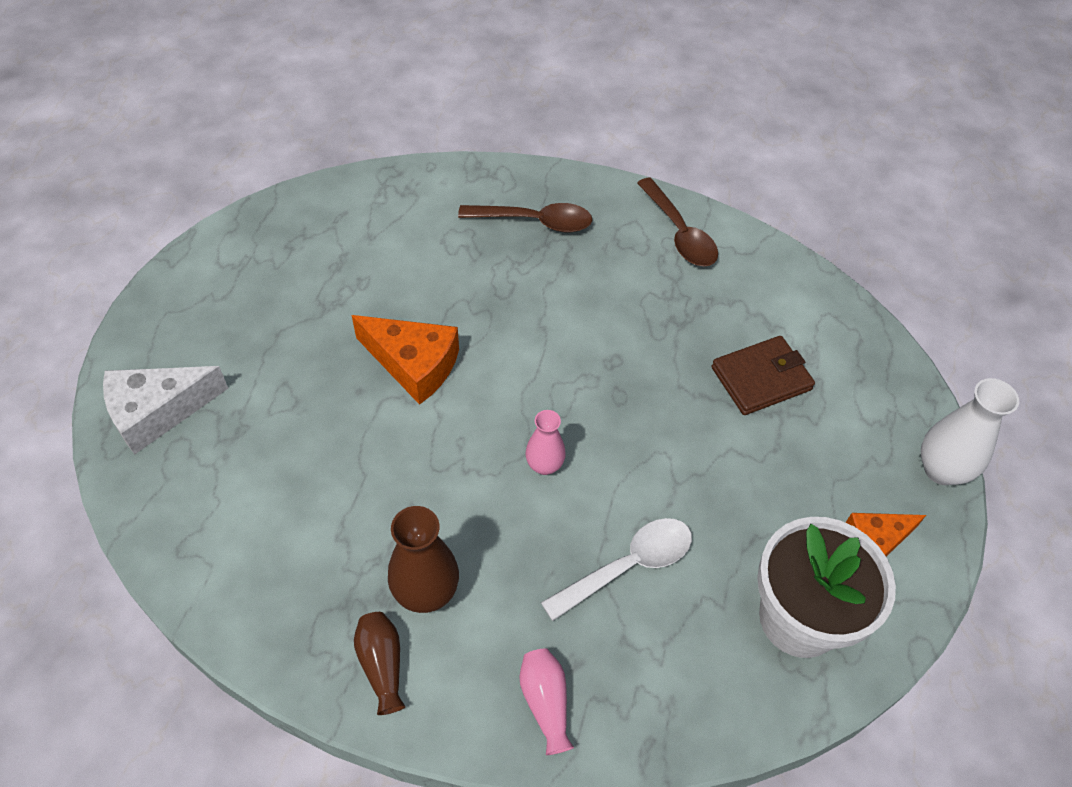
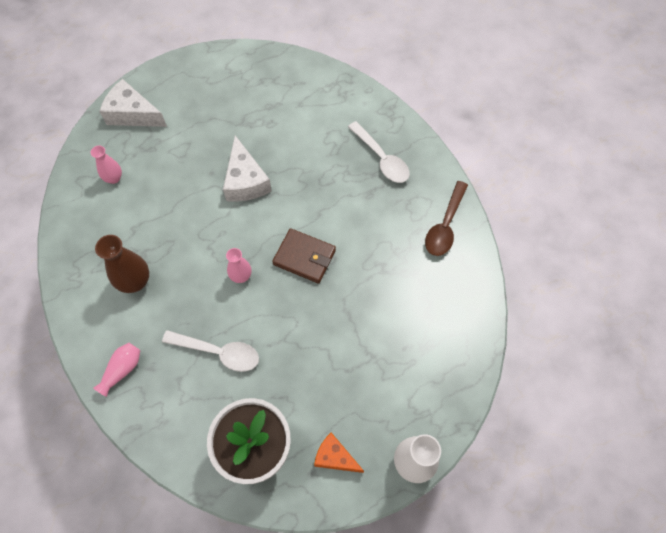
camera: 50 degrees right, 10 degrees up
orange cheese [352,315,459,405] -> white cheese [223,135,272,202]
brown vase [354,612,406,715] -> none
brown spoon [458,203,592,233] -> white spoon [348,121,410,183]
brown wallet [712,336,815,415] -> brown wallet moved to [272,228,336,283]
none -> pink vase [91,146,122,184]

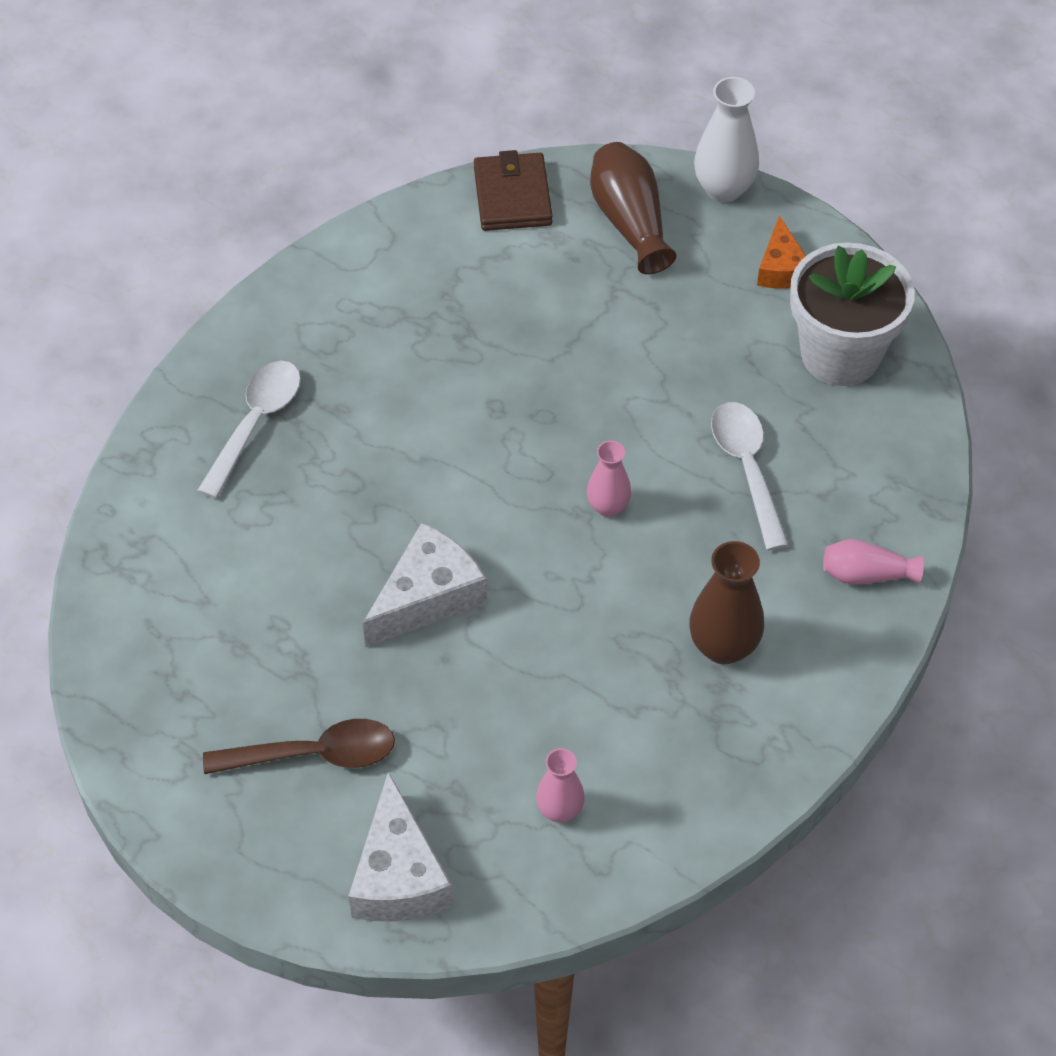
camera: 120 degrees left, 10 degrees down
brown wallet [272,228,336,283] -> brown wallet moved to [474,150,553,231]
brown spoon [425,181,468,256] -> brown spoon moved to [203,719,395,774]
none -> brown vase [590,142,676,274]

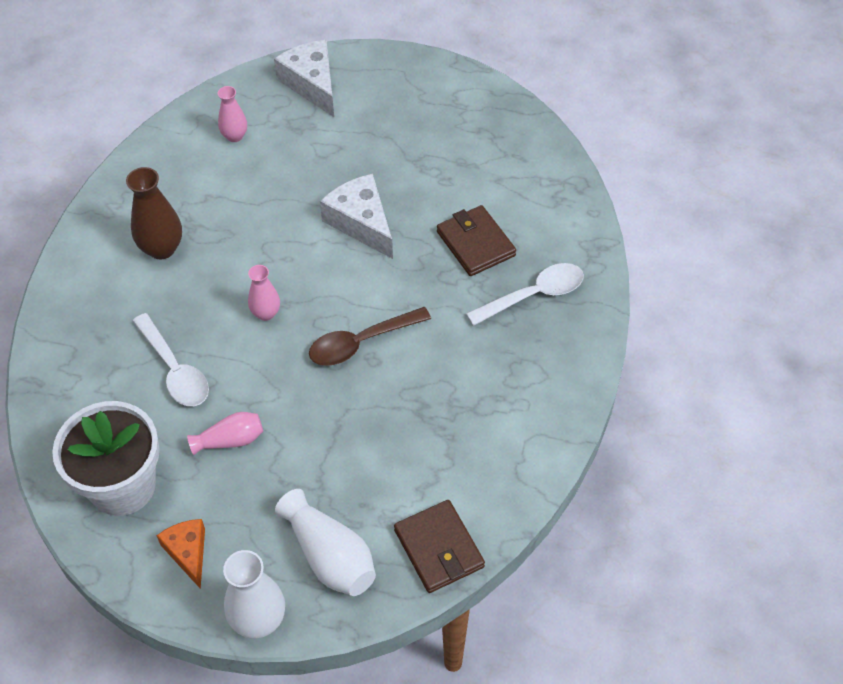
camera: 160 degrees right, 0 degrees up
white spoon [197,361,301,499] -> white spoon turned 120 degrees counterclockwise [466,263,584,326]
brown spoon [203,719,395,774] -> brown spoon moved to [309,307,431,366]
white cheese [363,523,487,647] -> white cheese turned 120 degrees clockwise [320,174,393,259]
brown vase [590,142,676,274] -> white vase [275,489,376,596]
pink vase [823,539,924,584] -> pink vase moved to [187,412,263,455]
none -> brown wallet [437,205,516,276]

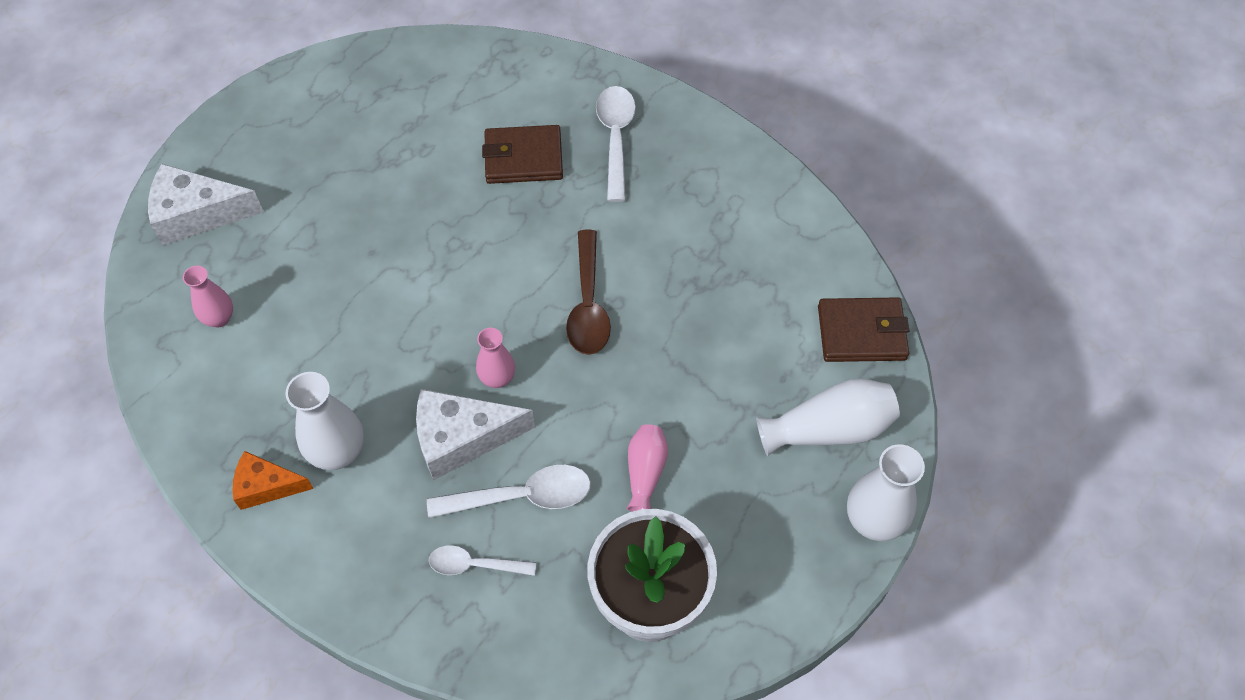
camera: 65 degrees left, 5 degrees up
brown vase [126,167,182,259] -> white vase [286,372,364,470]
orange cheese [156,519,205,589] -> orange cheese moved to [233,451,314,510]
white cheese [320,174,393,259] -> white cheese moved to [416,389,535,480]
none -> white spoon [429,545,536,576]

